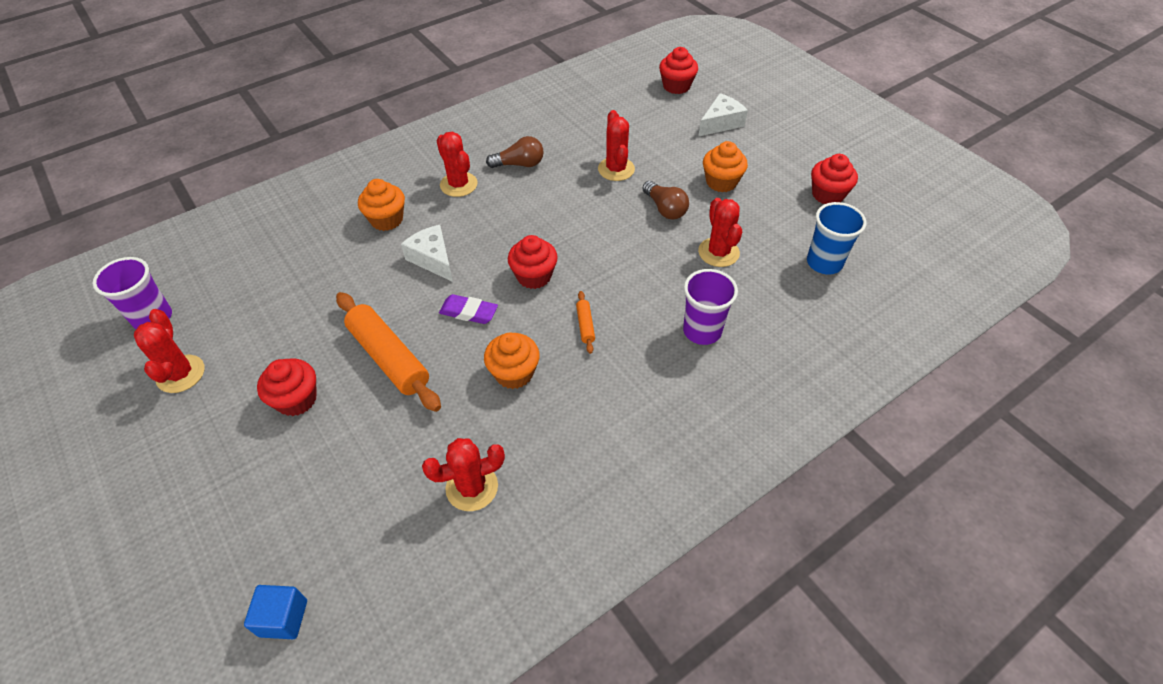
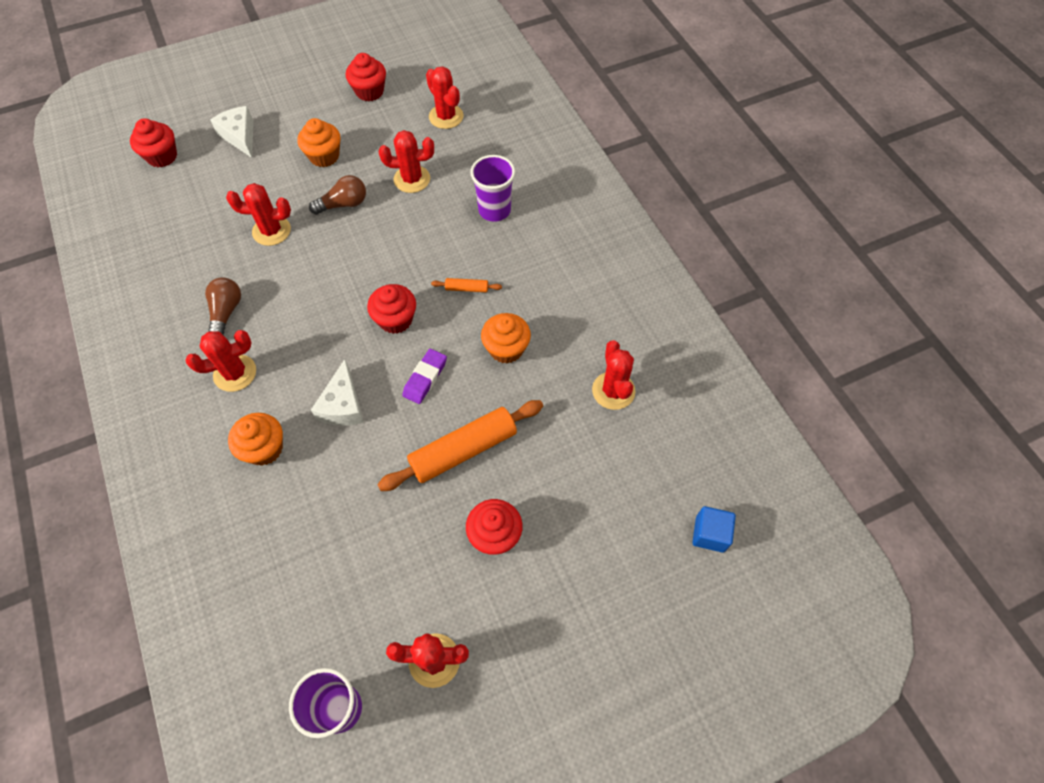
camera: 80 degrees left, 10 degrees up
white cheese [401,225,453,282] -> white cheese turned 60 degrees counterclockwise [311,359,364,426]
blue cup [807,202,867,275] -> red cactus [426,66,464,129]

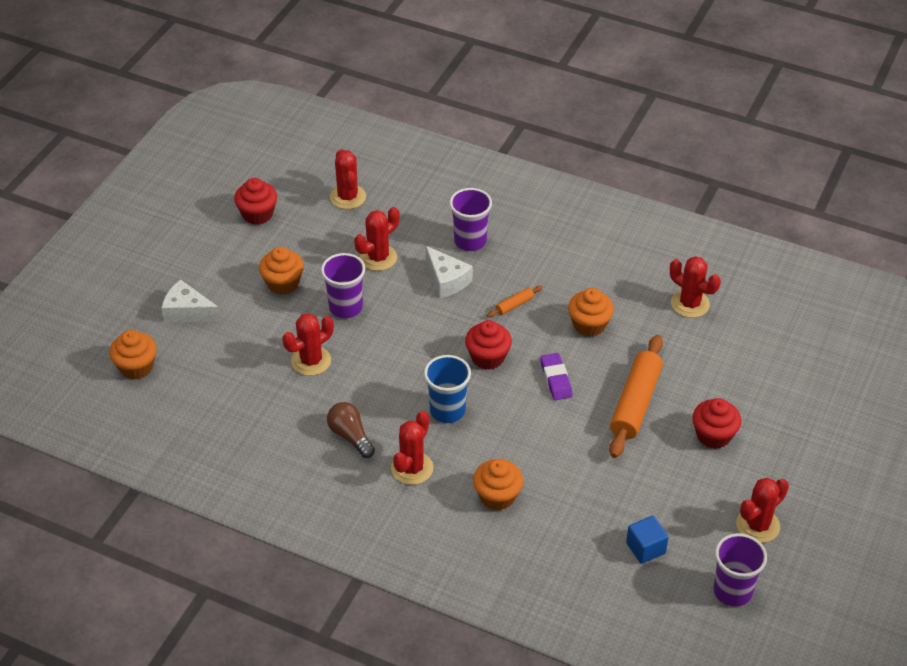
camera: 40 degrees left, 15 degrees down
red cupcake [130,118,177,167] -> orange cupcake [109,330,157,380]
brown light bulb [309,175,366,215] -> purple cup [321,253,365,318]
white cheese [311,359,364,426] -> white cheese moved to [426,246,473,298]
red cactus [426,66,464,129] -> red cactus turned 60 degrees clockwise [330,149,366,209]
blue cube [692,506,736,553] -> blue cube moved to [626,516,669,564]
none -> blue cup [424,355,471,423]

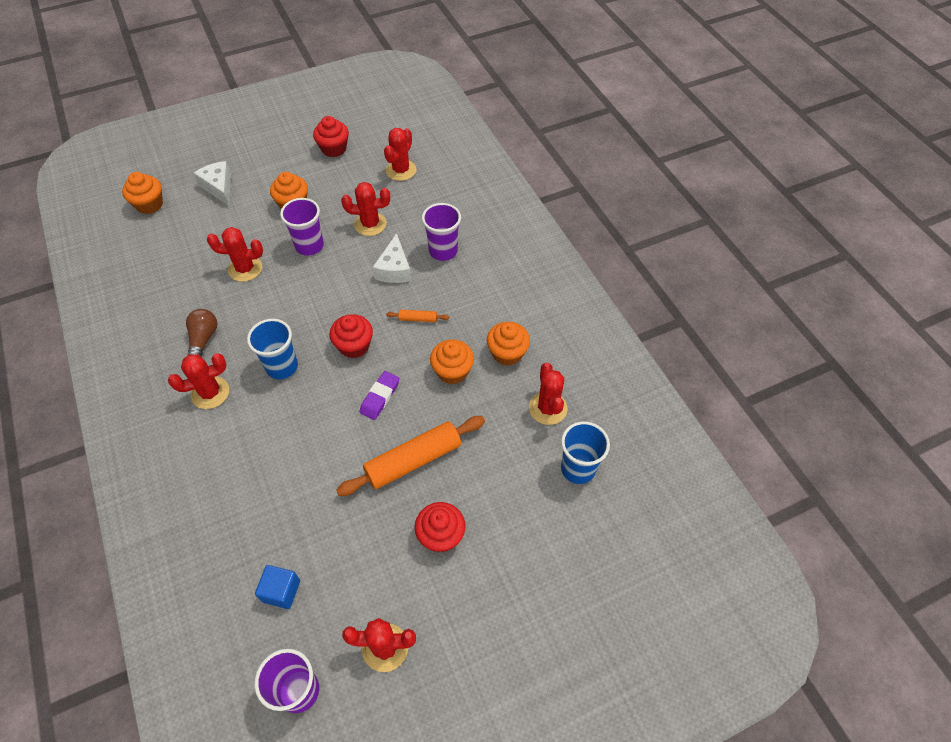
camera: 40 degrees right, 10 degrees up
orange cupcake [473,459,523,511] -> orange cupcake moved to [487,322,530,366]
none -> blue cup [561,421,610,484]

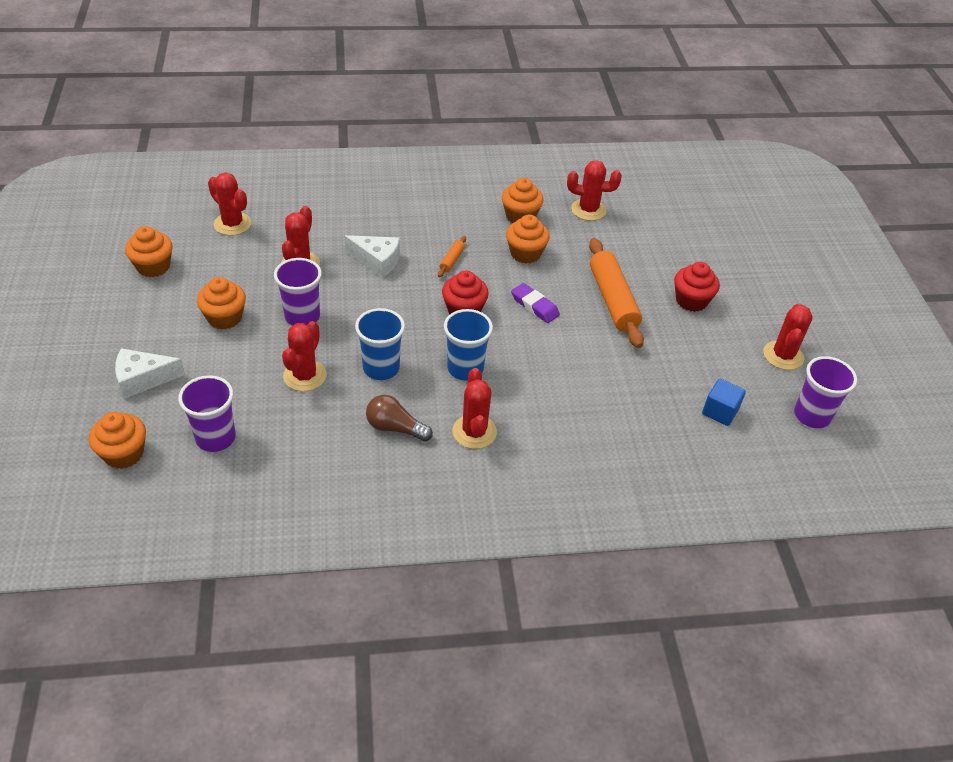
camera: 75 degrees left, 10 degrees down
red cupcake [313,116,349,157] -> orange cupcake [125,226,173,277]
purple cup [422,203,461,261] -> purple cup moved to [178,375,236,452]
blue cup [561,421,610,484] -> blue cup moved to [355,308,405,380]

